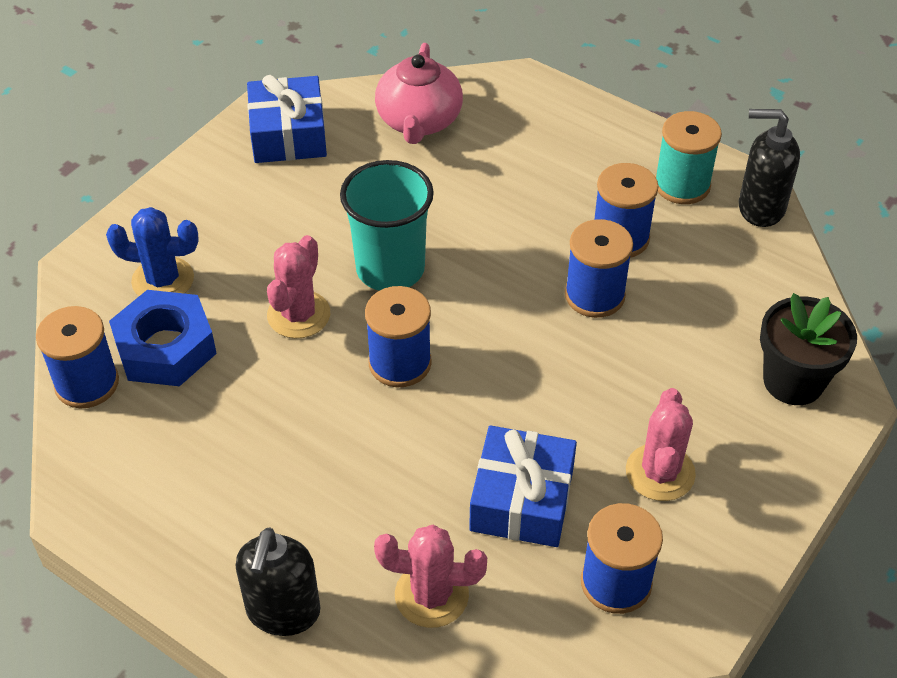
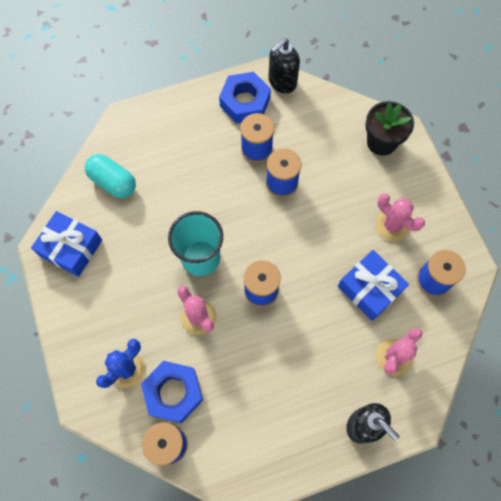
camera: 55 degrees left, 20 degrees up
pink teapot [375,43,463,144] -> turquoise capsule [85,154,136,198]
turquoise spool [655,111,722,204] -> blue nut [219,72,271,123]

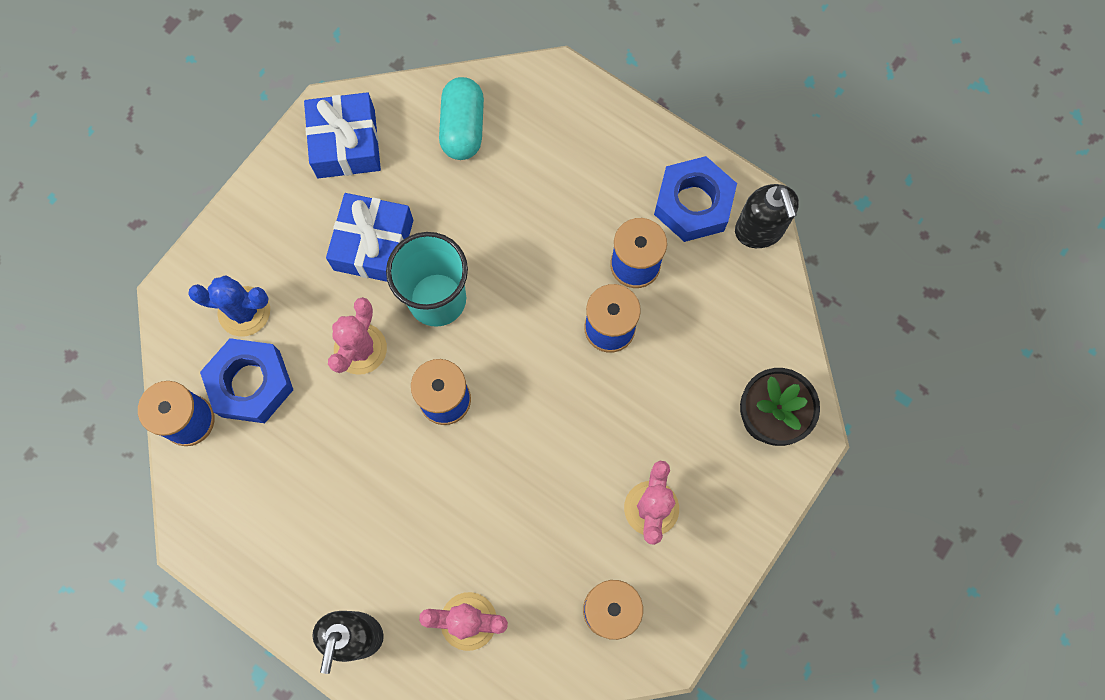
camera: 55 degrees right, 5 degrees up
black soap dispenser [268,38,300,94] -> black soap dispenser turned 120 degrees counterclockwise [735,184,799,248]
blue gift [338,250,409,321] -> blue gift moved to [326,193,413,282]

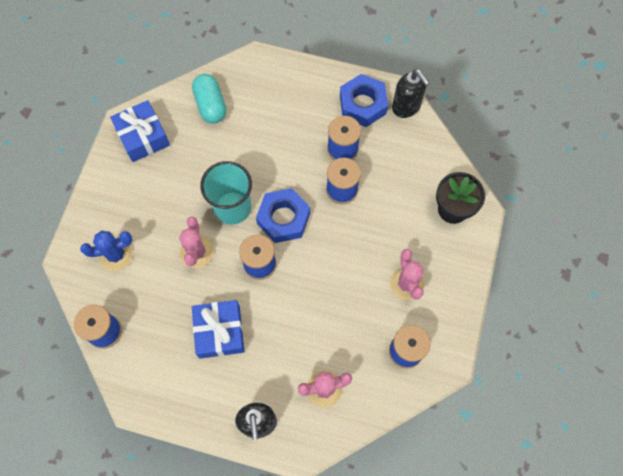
camera: 20 degrees left, 5 degrees down
blue nut [200,338,293,423] -> blue nut moved to [256,188,310,243]
blue gift [326,193,413,282] -> blue gift moved to [192,300,244,359]

